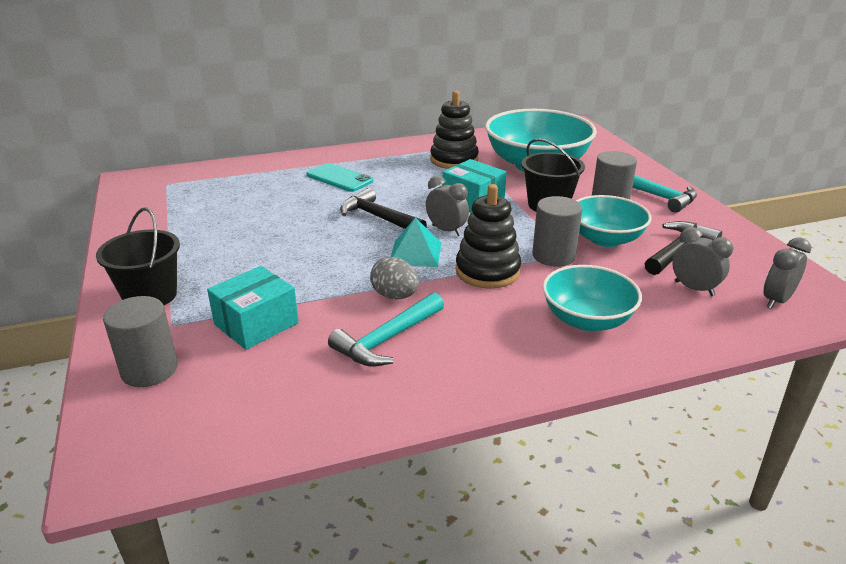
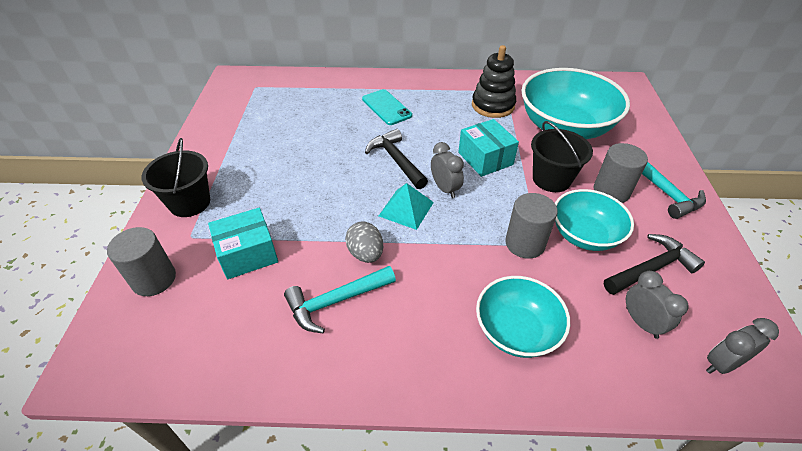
camera: 20 degrees right, 15 degrees up
black stacking toy [455,184,521,289] -> none

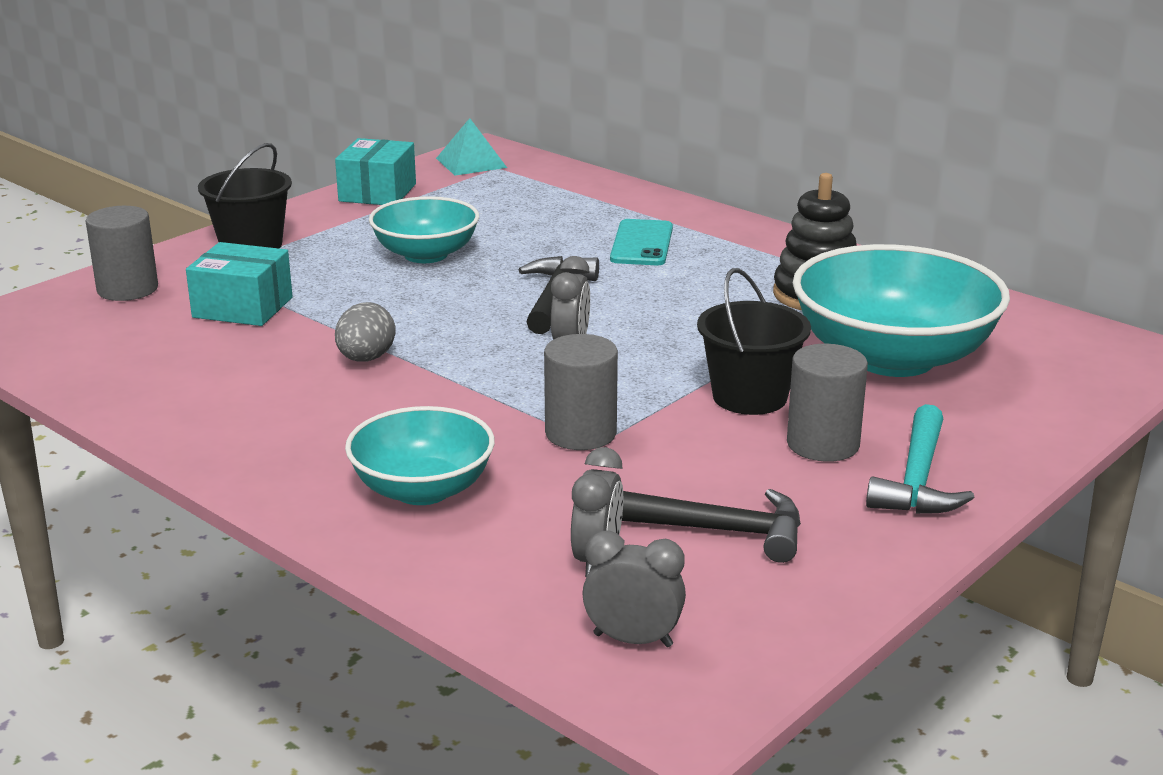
camera: 40 degrees right, 20 degrees down
turquoise hammer [284,266,396,333] -> none
turquoise pyramid [379,183,434,230] -> turquoise pyramid moved to [436,118,507,176]
turquoise box [458,119,519,177] -> turquoise box moved to [335,138,416,205]
turquoise bowl [555,189,634,251] -> turquoise bowl moved to [369,196,479,263]

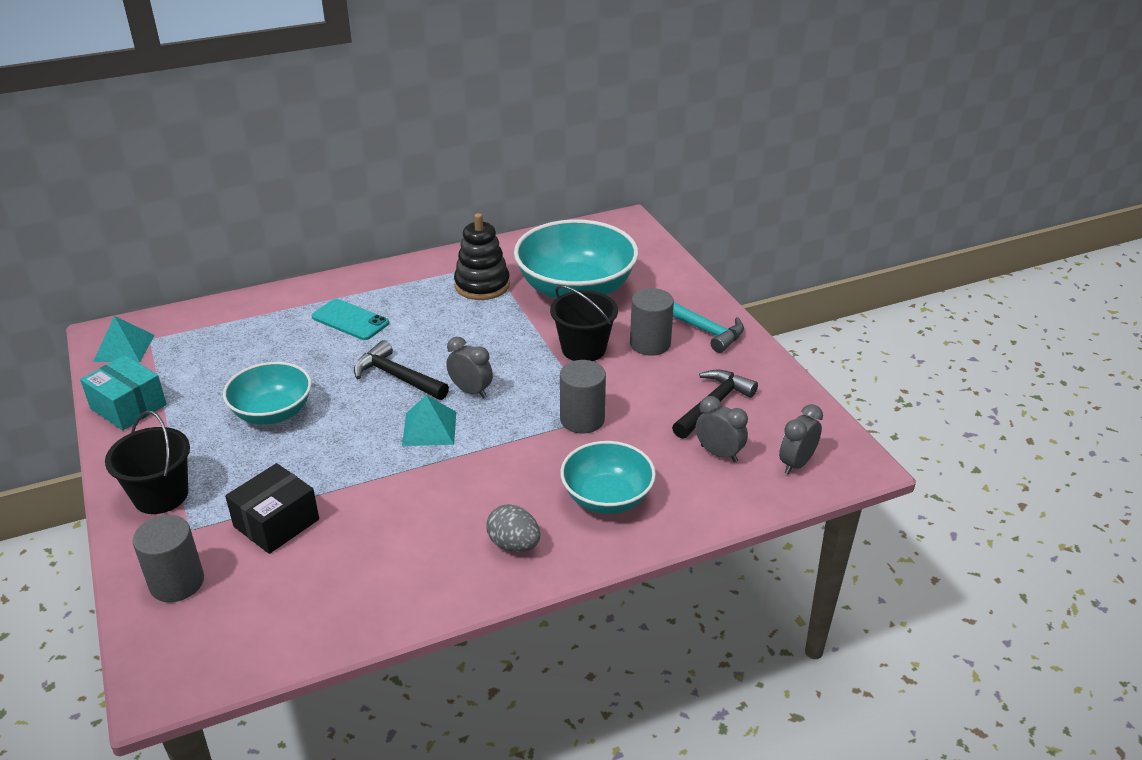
camera: 65 degrees left, 10 degrees up
turquoise box [186,242,293,326] -> black box [225,463,319,554]
grey egg [335,302,396,362] -> grey egg moved to [486,504,540,552]
none -> turquoise pyramid [402,395,456,446]

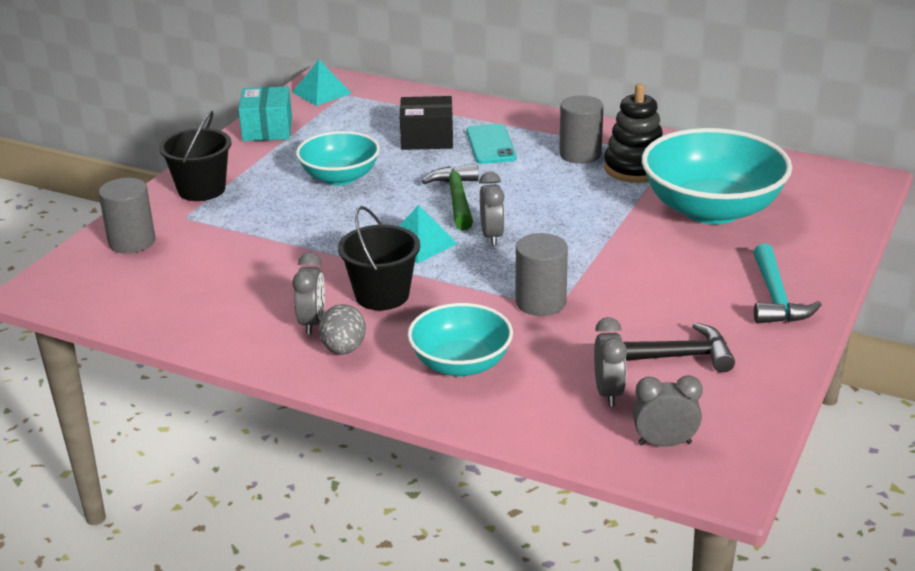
camera: 50 degrees right, 5 degrees down
black box [225,463,319,554] -> black box moved to [400,96,453,150]
black hammer [354,340,449,400] -> green hammer [422,164,479,230]
black bucket [550,285,618,361] -> black bucket moved to [338,206,420,310]
grey cylinder [630,288,674,356] -> grey cylinder moved to [559,95,604,164]
none -> grey clock [292,253,325,334]

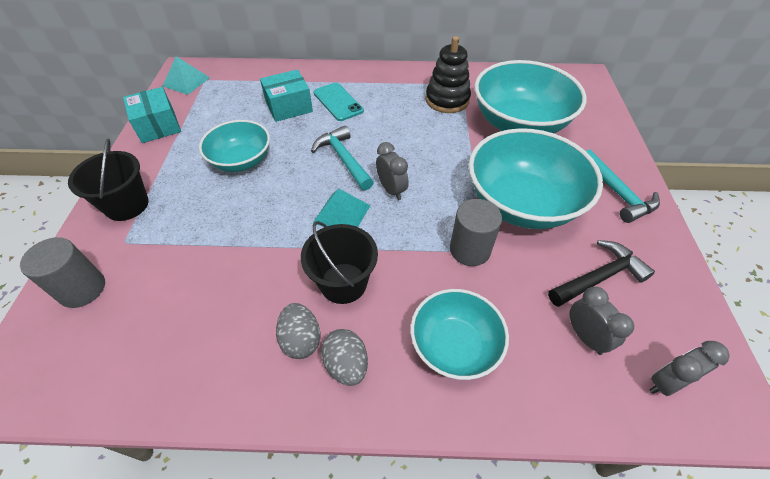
camera: 25 degrees left, 20 degrees up
grey clock [292,253,325,334] -> grey egg [276,303,320,359]
black box [400,96,453,150] -> turquoise box [260,69,313,122]
green hammer [422,164,479,230] -> turquoise hammer [311,125,374,191]
grey cylinder [559,95,604,164] -> none
none -> turquoise bowl [469,128,603,229]

